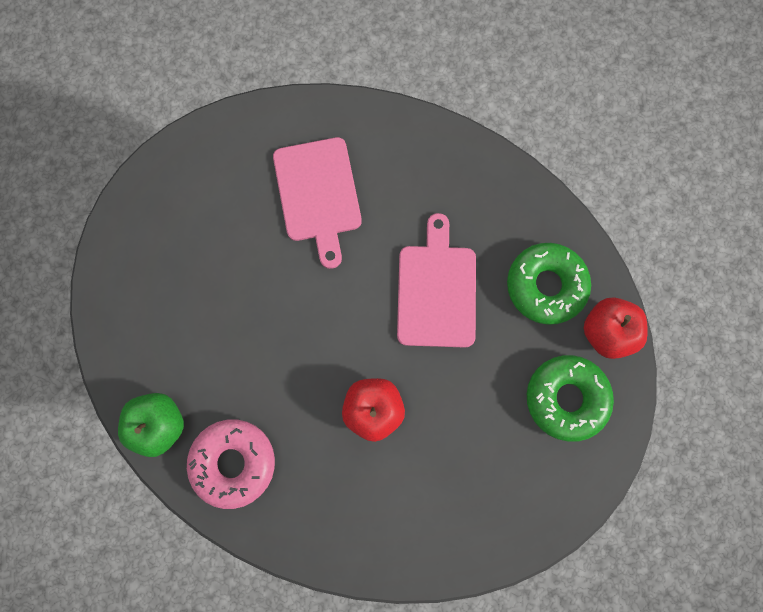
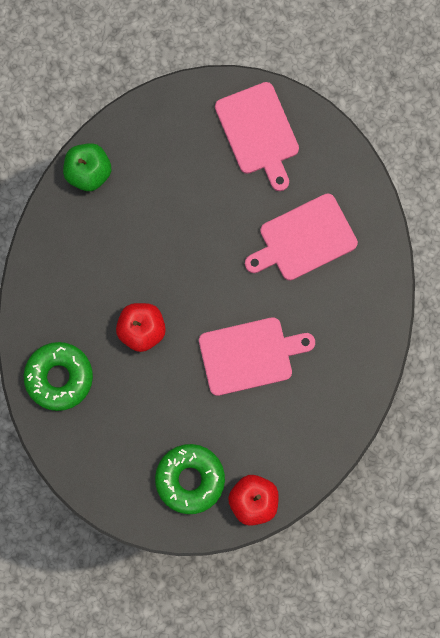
camera: 75 degrees right, 0 degrees up
pink donut [187,420,275,509] -> none
green donut [507,243,591,325] -> green donut moved to [23,342,93,411]
none -> pink cutting board [215,82,299,191]

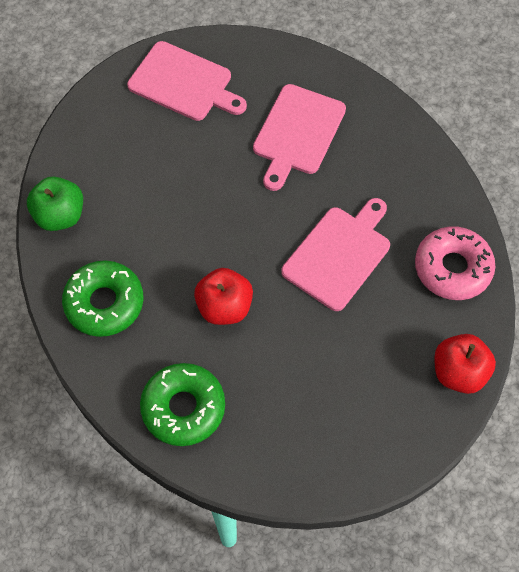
camera: 40 degrees left, 15 degrees down
green donut [155,444,225,514] -> green donut moved to [62,260,144,337]
none -> pink donut [415,226,495,300]

